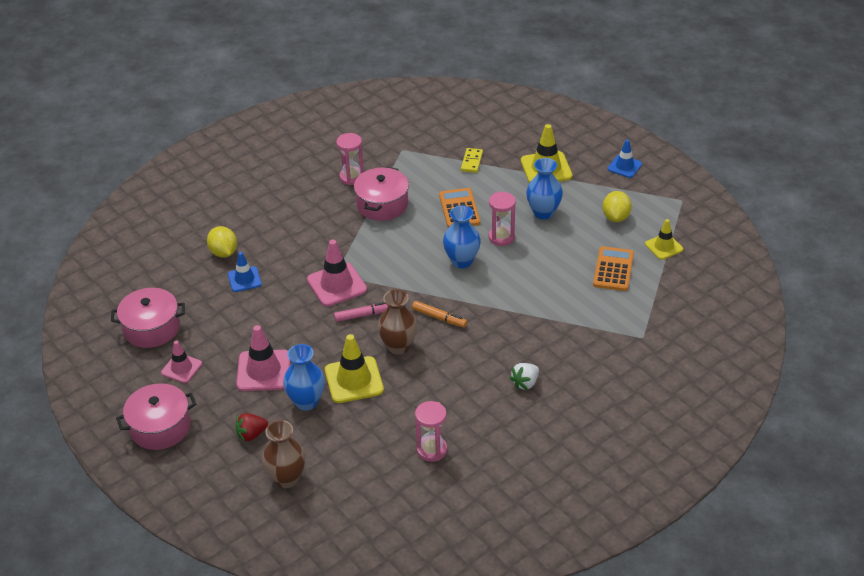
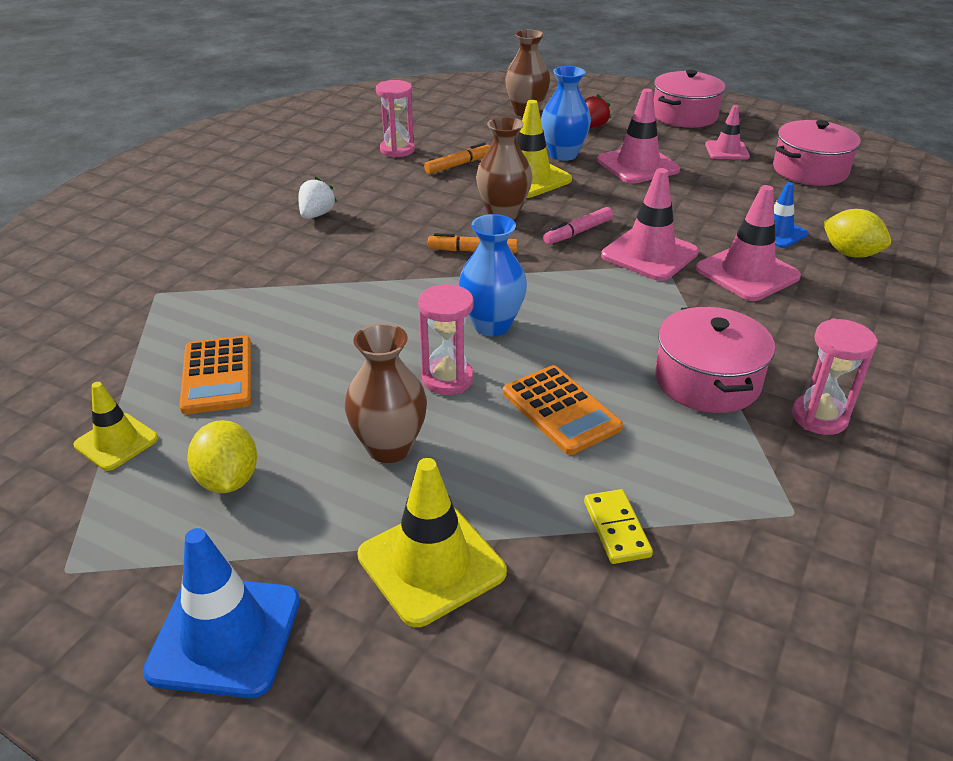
camera: 155 degrees right, 5 degrees down
blue vase [526,158,563,220] -> brown vase [345,323,427,463]
blue traffic cone [608,139,642,178] -> blue traffic cone [143,528,300,698], size x1.61
none -> orange marker [424,143,490,174]
none -> pink traffic cone [696,185,801,301]

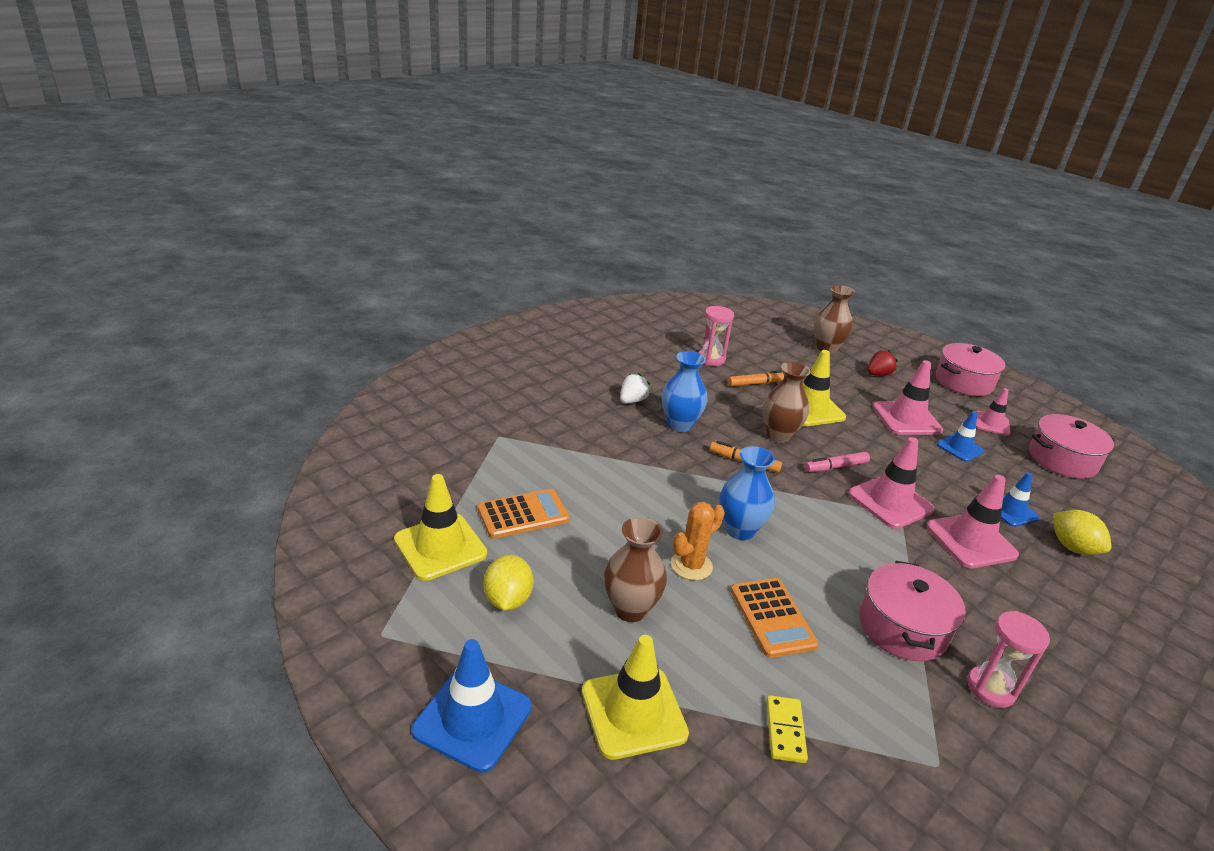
camera: 15 degrees right, 5 degrees down
yellow traffic cone [74,382,158,471] -> yellow traffic cone [394,474,487,581], size x1.61
orange calculator [179,336,251,414] -> orange calculator turned 120 degrees counterclockwise [478,489,570,539]
pink hourglass [418,284,474,395] -> orange cactus [671,502,725,580]
blue vase [541,66,591,161] -> blue vase moved to [662,351,708,432]
none -> blue traffic cone [937,412,984,462]

